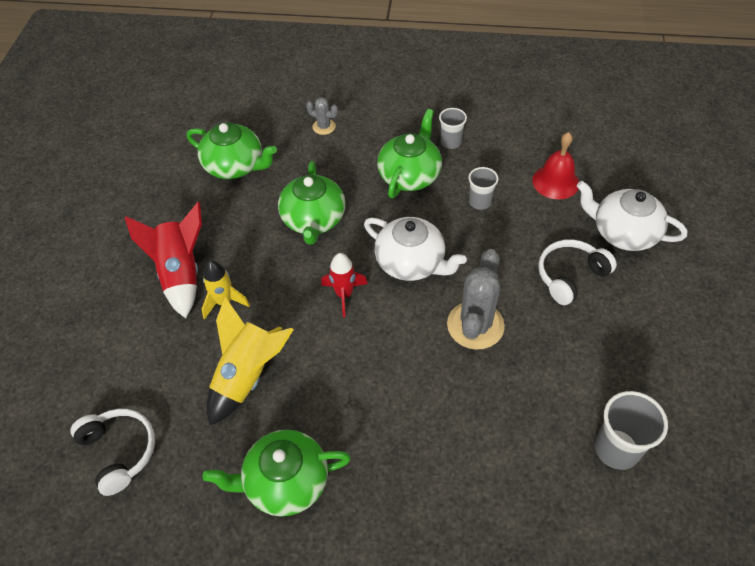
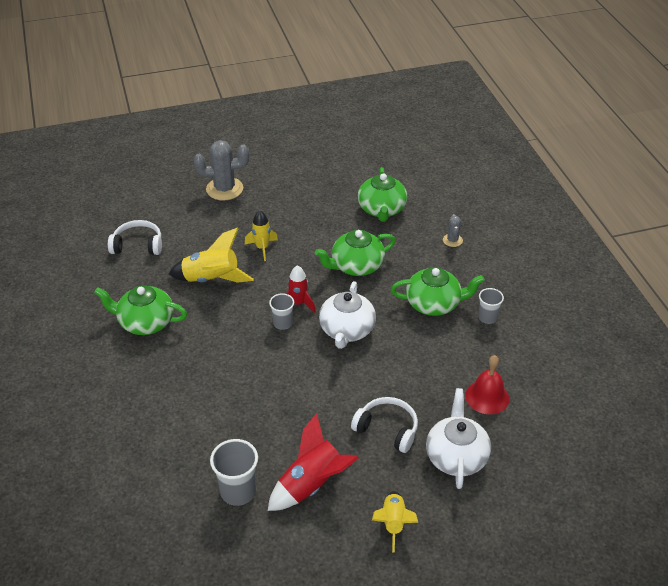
camera: 65 degrees right, 10 degrees down
white headphones [71,409,155,496] -> white headphones turned 120 degrees counterclockwise [108,220,162,255]
red rocket [125,202,202,318] -> red rocket moved to [268,413,359,511]
green teapot [203,430,351,517] -> green teapot turned 45 degrees counterclockwise [94,286,187,335]
grey cactus [447,249,505,350] -> grey cactus moved to [194,140,249,200]
grey cup [469,167,498,210] -> grey cup moved to [269,293,294,330]
none -> yellow rocket [372,491,419,553]

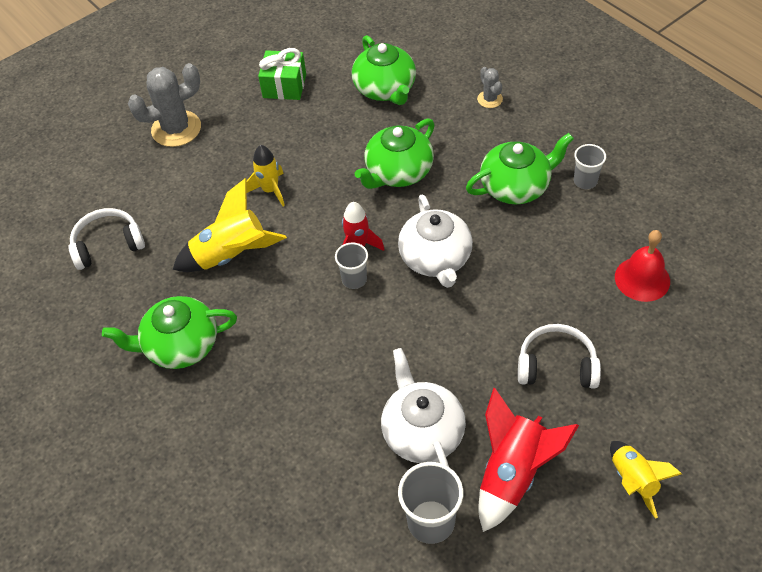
camera: 20 degrees left, 10 degrees up
white teapot [426,388,491,489] -> white teapot moved to [381,348,466,467]
none -> green gift [258,48,306,100]

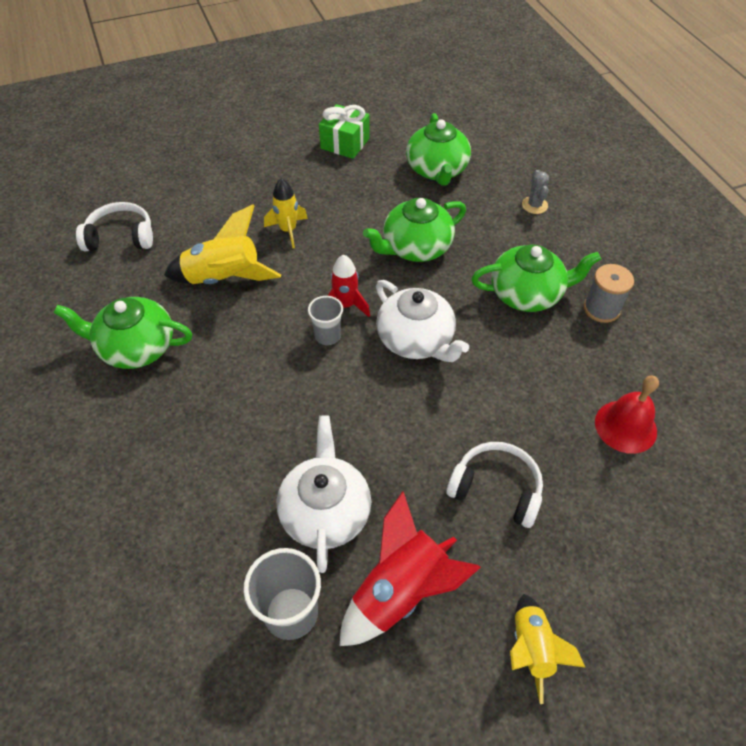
camera: 15 degrees right, 0 degrees up
grey cactus [128,63,201,147] -> none
white teapot [398,195,473,288] -> white teapot turned 45 degrees counterclockwise [376,280,469,362]
grey cup [574,144,606,189] -> grey spool [584,264,634,323]

